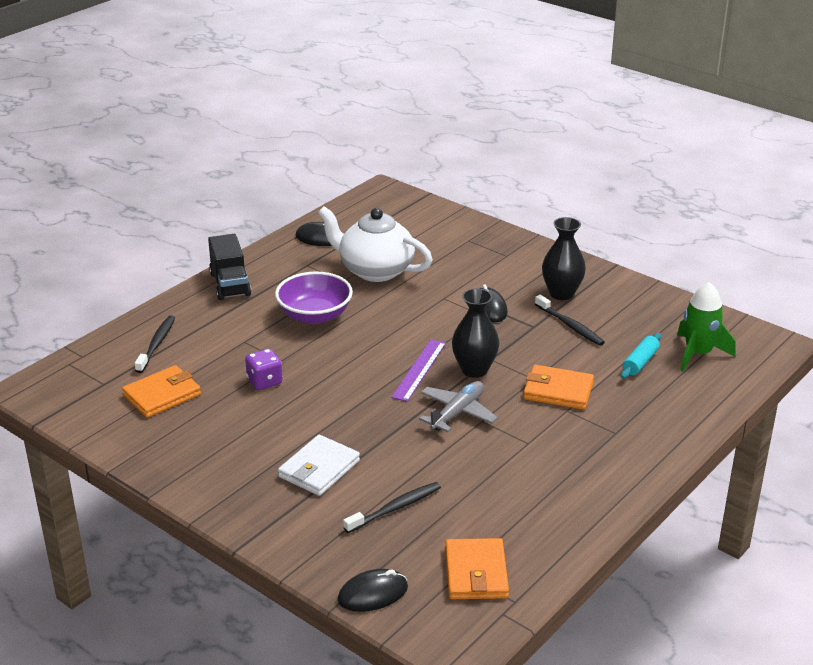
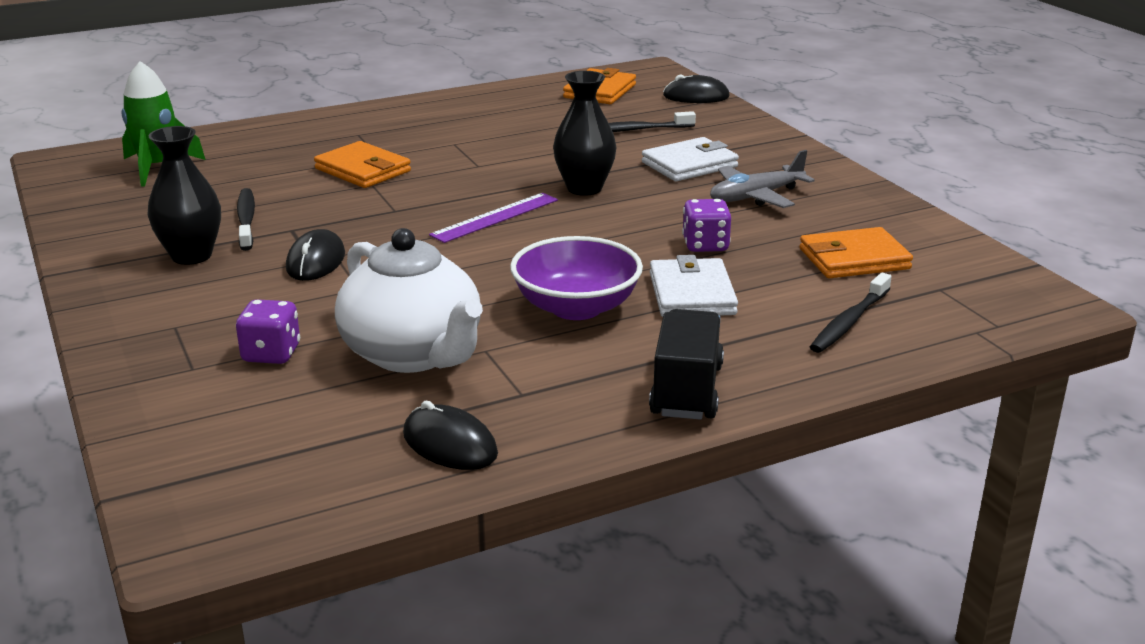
camera: 155 degrees left, 5 degrees down
grey plane [419,381,498,432] -> grey plane moved to [710,150,815,208]
black vase [452,288,500,378] -> black vase moved to [553,71,616,196]
turquoise rolling pin [621,333,661,379] -> none
none -> purple dice [236,299,300,364]
none -> white wallet [650,255,738,317]

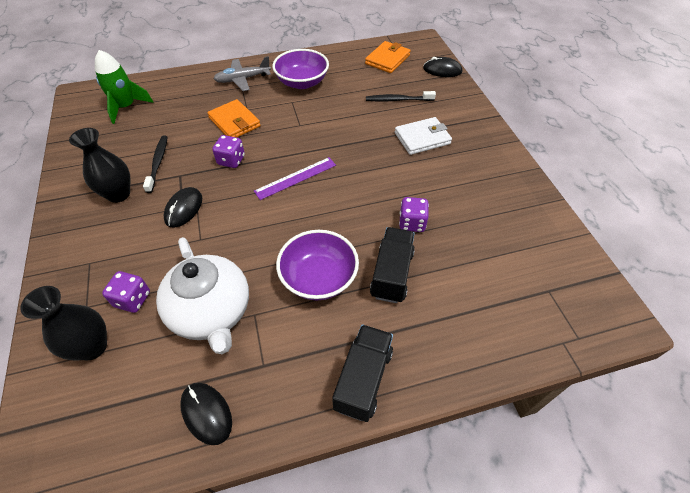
camera: 10 degrees right, 25 degrees up
black vase [553,71,616,196] -> black vase moved to [20,286,107,361]
white wallet [650,255,738,317] -> black truck [370,227,415,303]
grey plane [710,150,815,208] -> grey plane moved to [213,56,271,91]
orange wallet [799,227,913,278] -> none
black toothbrush [810,273,892,353] -> none
none -> purple dice [212,135,245,168]
none -> purple bowl [272,49,329,89]

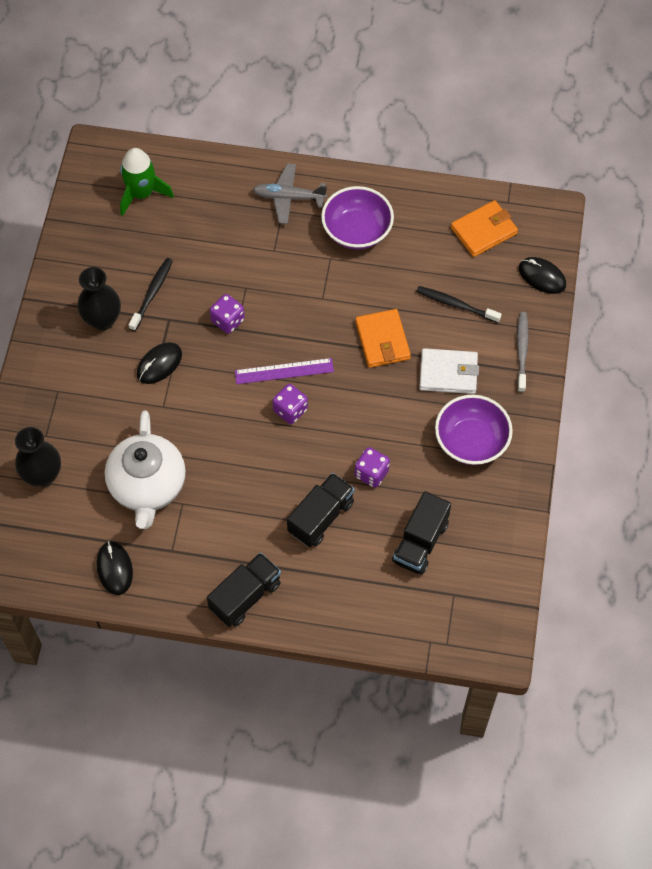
camera: 25 degrees right, 10 degrees up
purple dice [102,271,150,313] -> purple dice moved to [273,384,308,424]
orange wallet [207,99,261,138] -> orange wallet moved to [355,309,411,368]
purple bowl [276,230,359,300] -> purple bowl moved to [435,395,513,465]
none -> black truck [392,491,451,575]
none -> grey toothbrush [517,312,529,393]

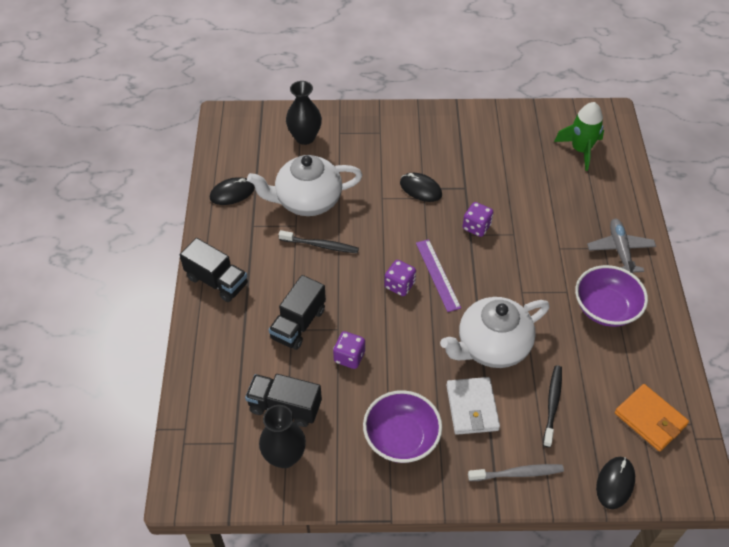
camera: 80 degrees right, 10 degrees down
black vase [77,267,121,330] -> black vase moved to [259,405,306,468]
black toothbrush [129,258,173,331] -> black toothbrush moved to [278,230,359,253]
black truck [287,473,355,547] -> black truck turned 90 degrees clockwise [269,275,326,350]
orange wallet [355,309,411,368] -> white teapot [440,297,549,368]

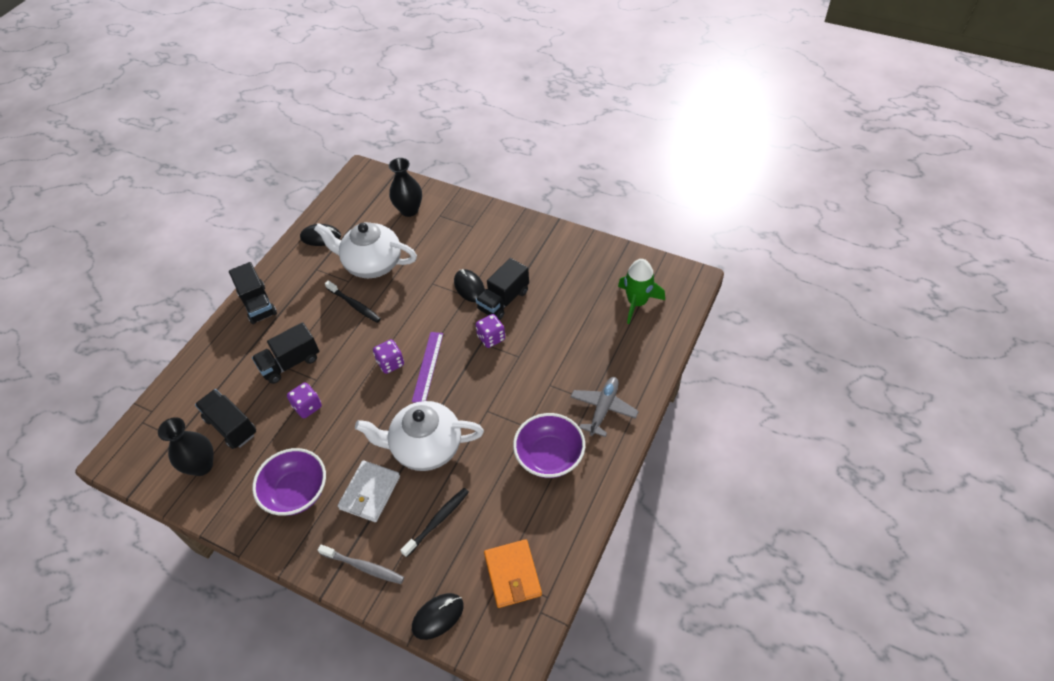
camera: 30 degrees right, 0 degrees up
none -> black truck [476,258,529,320]

